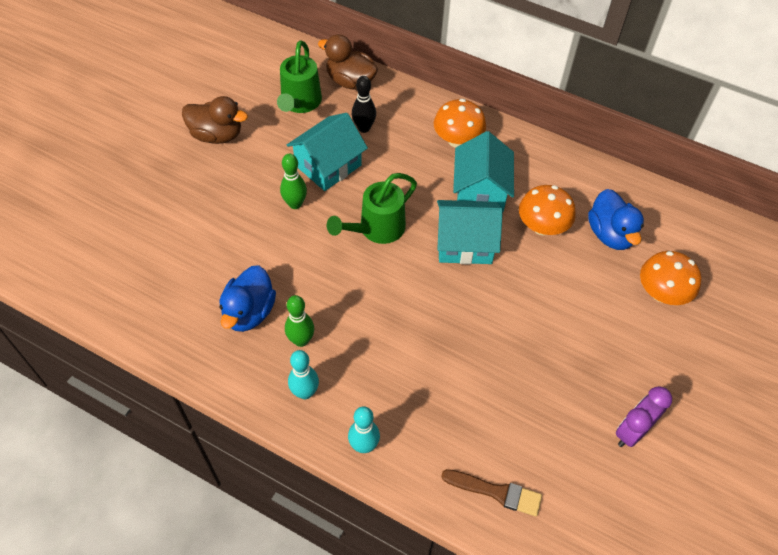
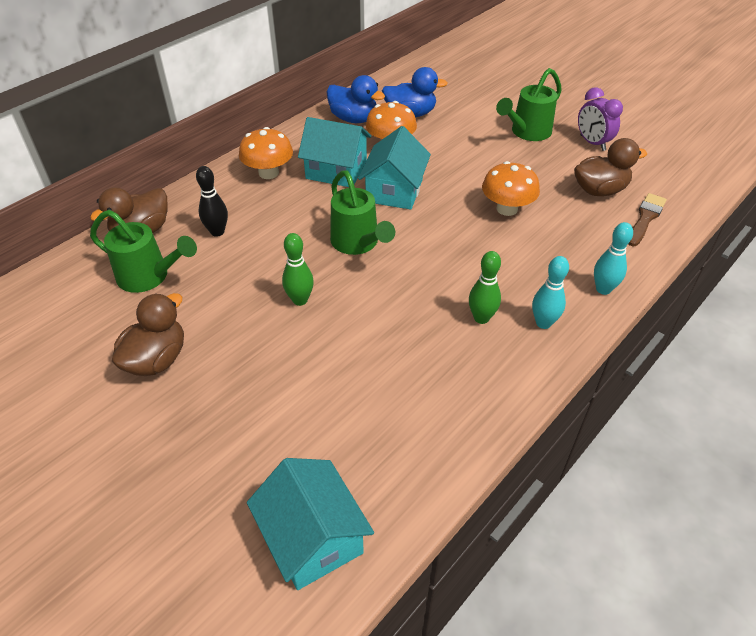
camera: 75 degrees left, 10 degrees down
blue duck [219,265,276,332] -> blue duck moved to [327,75,385,123]
turquoise house [287,113,368,191] -> turquoise house moved to [247,458,374,590]
orange mushroom [640,251,701,305] -> orange mushroom moved to [482,161,540,216]
none -> green watering can [496,68,562,141]
none -> brown duck [574,138,647,196]

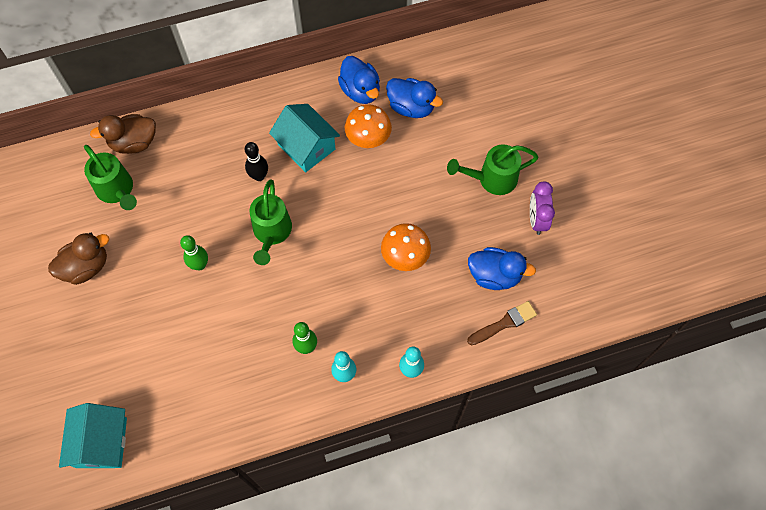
camera: 30 degrees right, 20 degrees up
black bowling pin [196,166,228,237] -> black bowling pin moved to [245,142,268,181]
orange mushroom [239,127,293,179] -> none
turquoise house [358,126,431,210] -> none
brown duck [574,138,647,196] -> blue duck [468,247,536,290]

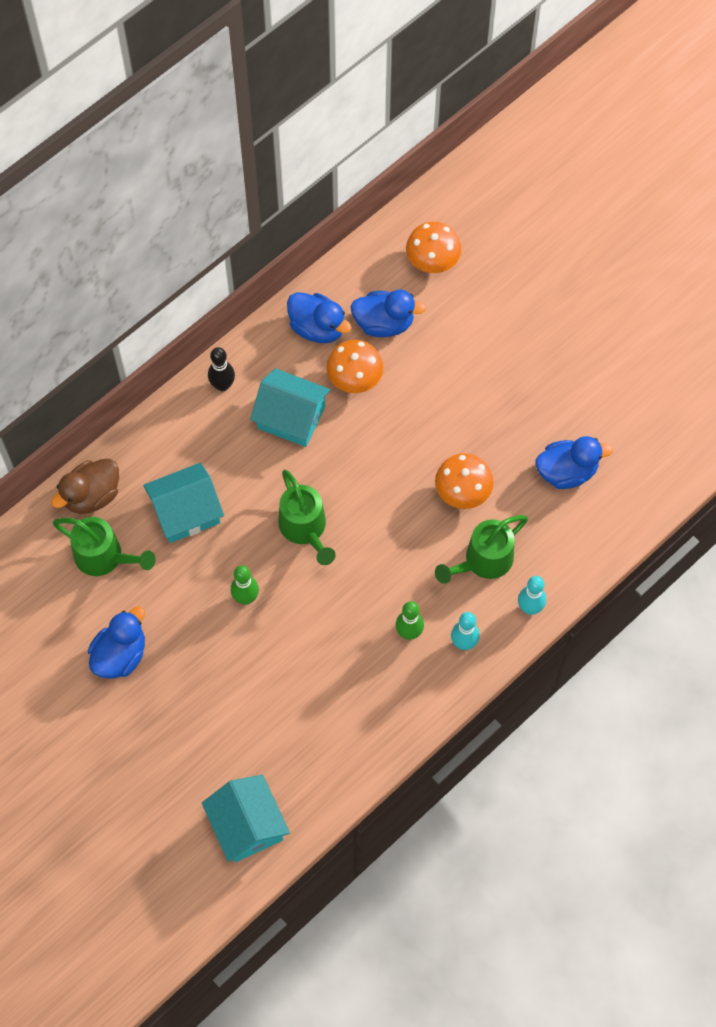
camera: 25 degrees left, 0 degrees up
brown duck [48,233,109,285] -> blue duck [88,606,145,679]
black bowling pin [245,142,268,181] -> black bowling pin moved to [208,347,235,391]
green watering can [447,144,539,195] -> green watering can moved to [435,515,528,584]
brown brush [467,301,537,345] -> none
purple clock [530,181,555,235] -> none
none -> turquoise house [143,463,224,543]
none -> orange mushroom [406,222,461,273]

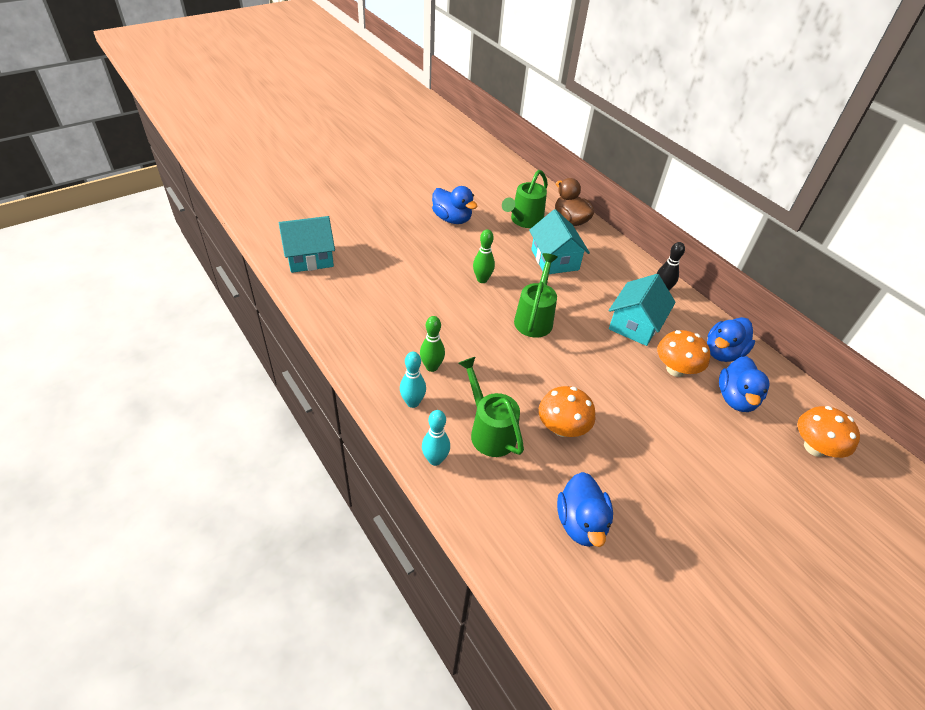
camera: 95 degrees right, 20 degrees down
green watering can [278,470,335,565] -> green watering can turned 120 degrees clockwise [514,253,558,338]

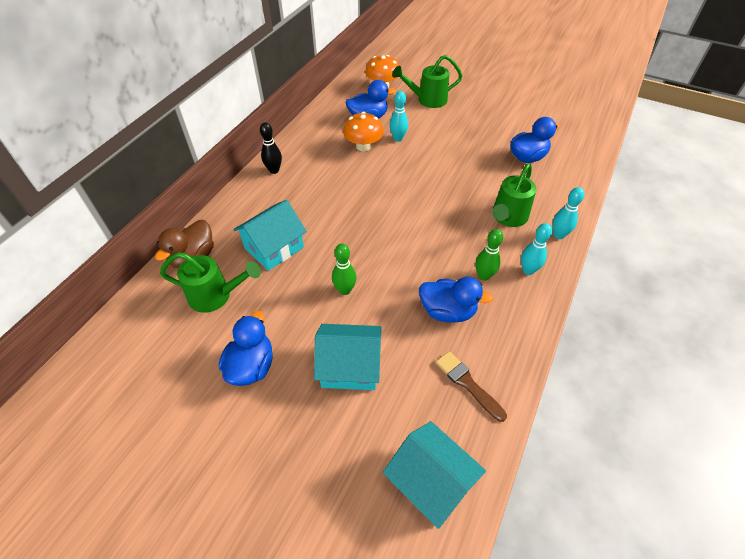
camera: 115 degrees left, 5 degrees up
green watering can [514,253,558,338] -> green watering can moved to [392,55,462,108]
orange mushroom [539,386,596,437] -> none
turquoise house [608,274,676,346] -> turquoise house moved to [314,324,382,390]
blue duck [707,317,755,362] -> blue duck moved to [419,277,493,323]
none -> turquoise bowling pin [389,91,408,142]
none -> brown brush [436,351,507,422]

